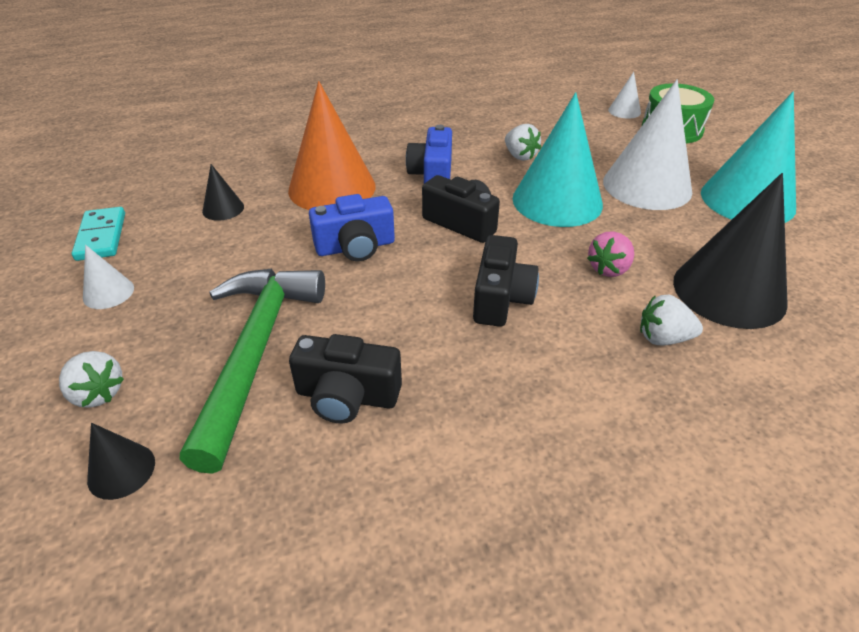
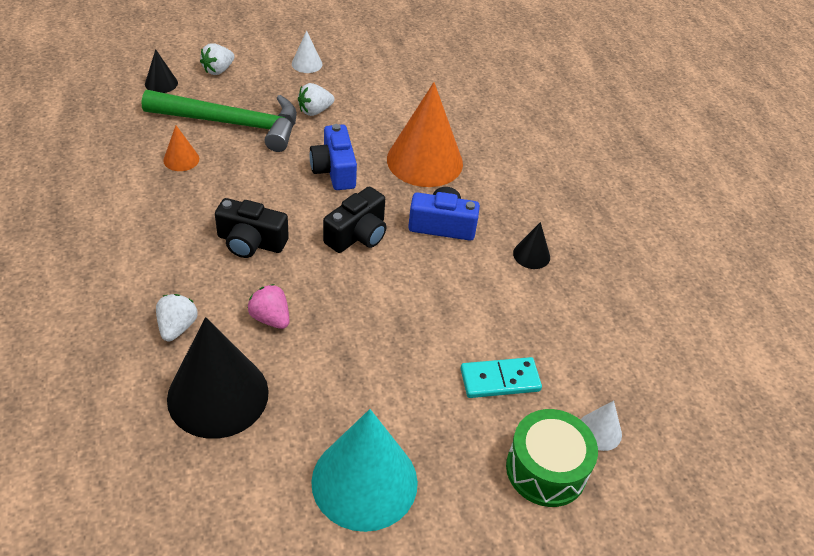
camera: 90 degrees right, 5 degrees up
turquoise domino [72,207,125,261] -> turquoise domino moved to [460,357,542,398]
black cone [202,164,244,221] -> black cone moved to [513,222,550,269]
black camera [289,334,402,424] -> orange cone [163,125,199,171]
white strawberry [505,124,541,161] -> white strawberry moved to [298,83,334,116]
turquoise cone [513,92,603,227] -> none
white cone [603,79,692,210] -> none

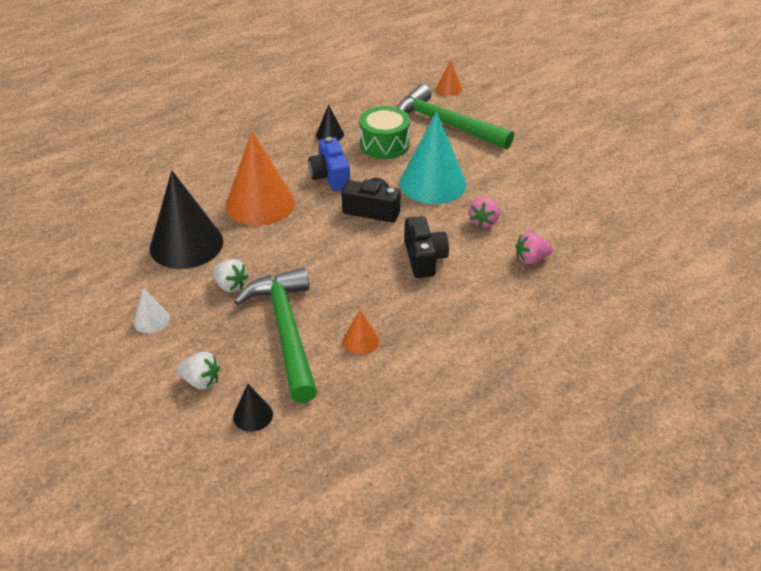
camera: 110 degrees left, 5 degrees down
white strawberry [156,294,198,341] -> pink strawberry [515,232,553,265]
black cone [167,317,269,439] -> black cone moved to [150,171,223,269]
blue camera [309,124,357,190] -> none
turquoise cone [311,409,418,532] -> turquoise cone moved to [399,111,466,204]
turquoise domino [460,357,542,398] -> green hammer [396,84,514,149]
green drum [506,409,598,507] -> green drum moved to [359,106,410,159]
white cone [581,401,622,451] -> orange cone [436,60,462,96]

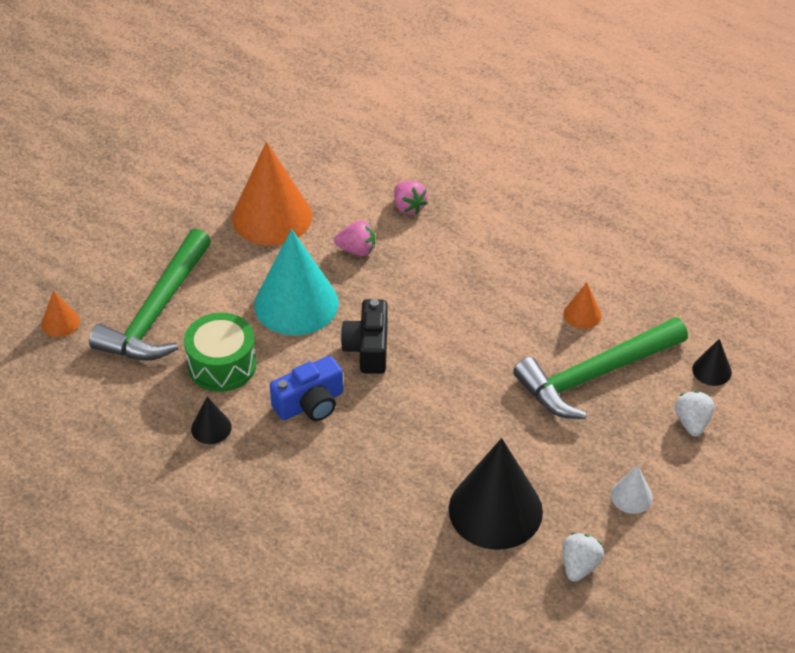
camera: 105 degrees left, 5 degrees up
white strawberry [212,259,249,293] -> white strawberry moved to [562,533,604,582]
orange cone [226,131,295,226] -> orange cone moved to [232,142,312,245]
black camera [404,216,449,278] -> none

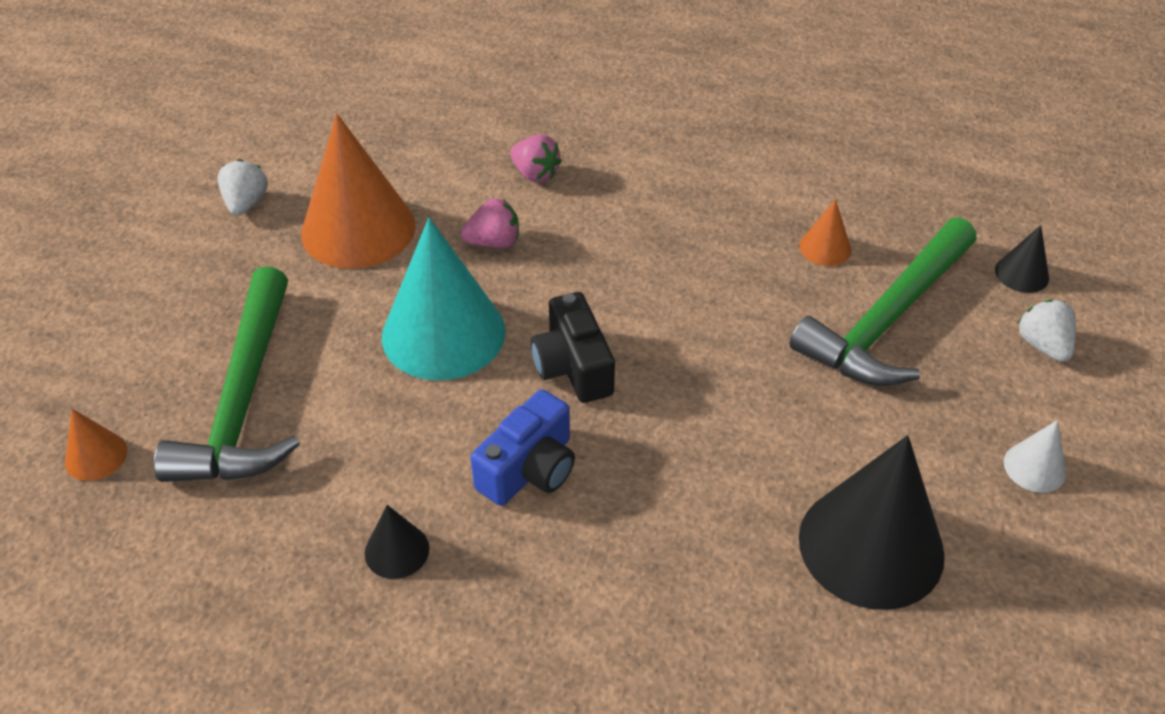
camera: 20 degrees left, 0 degrees up
green drum [184,313,257,392] -> none
white strawberry [562,533,604,582] -> white strawberry moved to [217,159,268,216]

